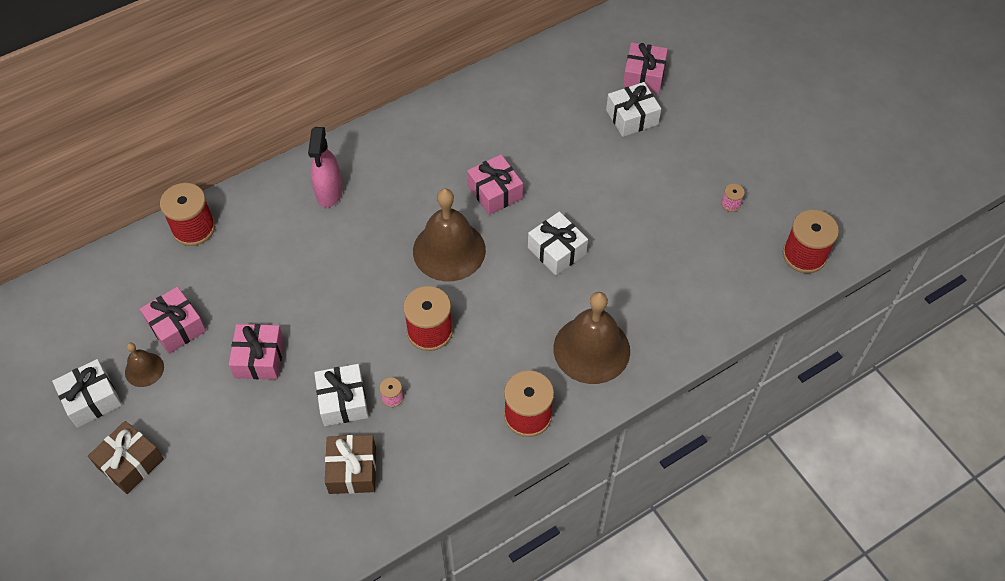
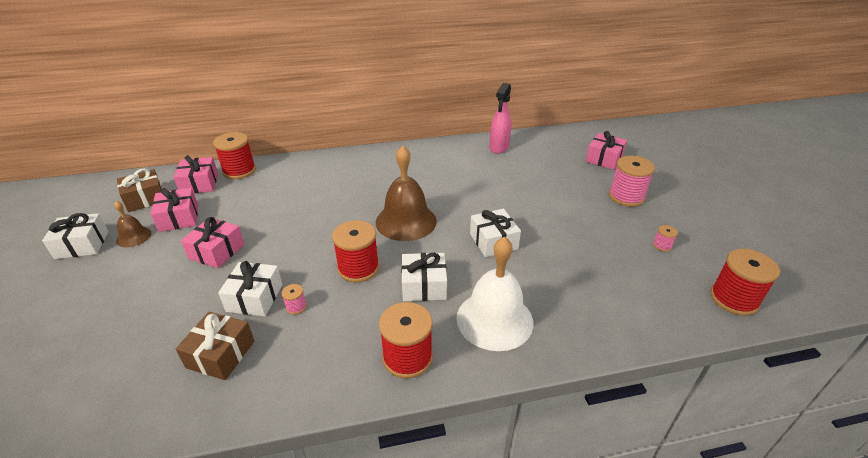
camera: 20 degrees right, 20 degrees down
brown gift [88,421,164,494] -> brown gift moved to [117,168,162,212]
pink spray bottle [308,127,342,207] -> pink spray bottle moved to [490,83,511,154]
pink gift [467,154,523,215] -> pink gift moved to [174,155,218,193]
brown bell [553,292,630,384] -> white bell [456,236,534,351]
white gift [606,82,661,137] -> white gift moved to [401,253,447,301]
none -> pink spool [609,156,655,207]

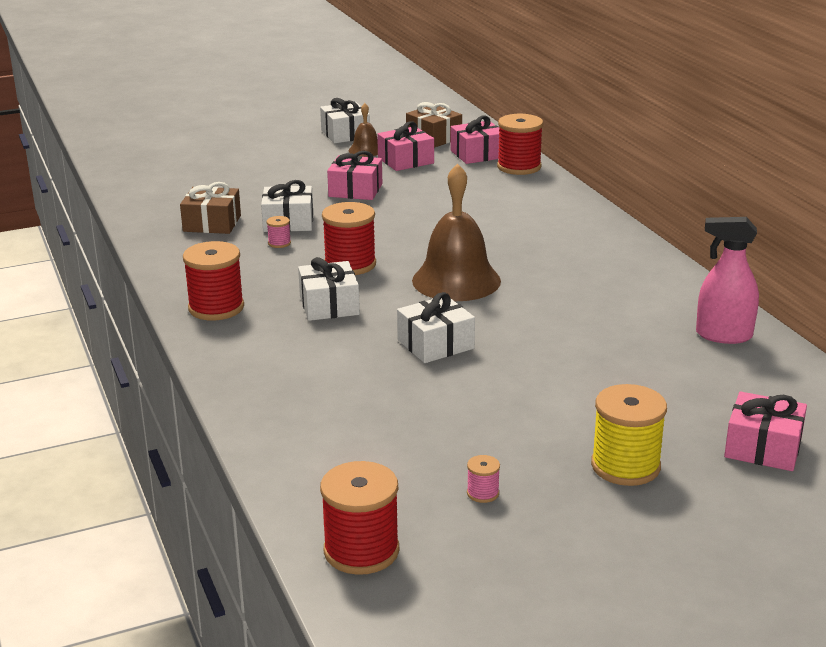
camera: 80 degrees right, 10 degrees down
white bell [456,236,534,351] -> none
pink spool [609,156,655,207] -> yellow spool [591,384,667,486]

